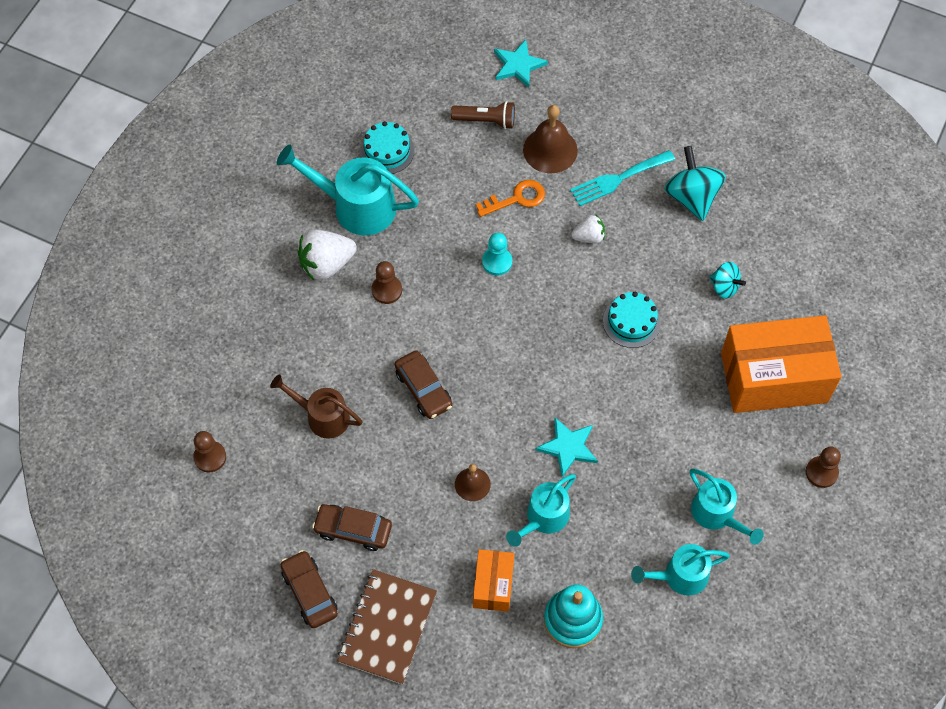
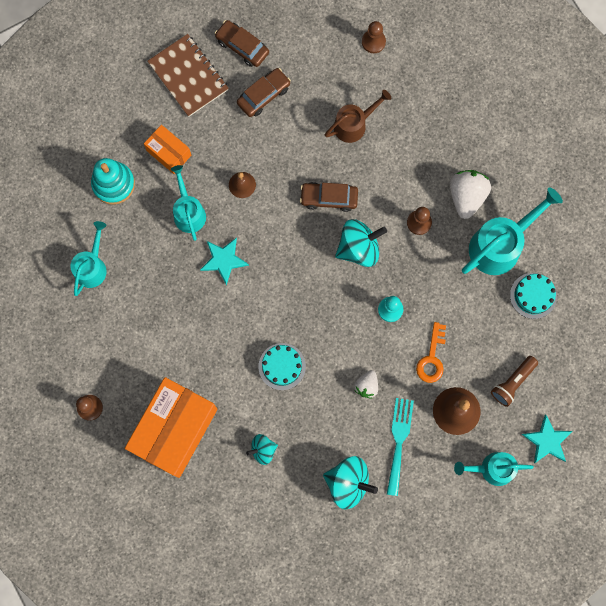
camera: 125 degrees right, 15 degrees up
brown car [281,550,338,628] -> brown car turned 150 degrees counterclockwise [215,20,269,67]
turquoise watering can [690,469,764,545] -> turquoise watering can moved to [454,452,534,486]
none -> turquoise spinning top [335,219,387,267]

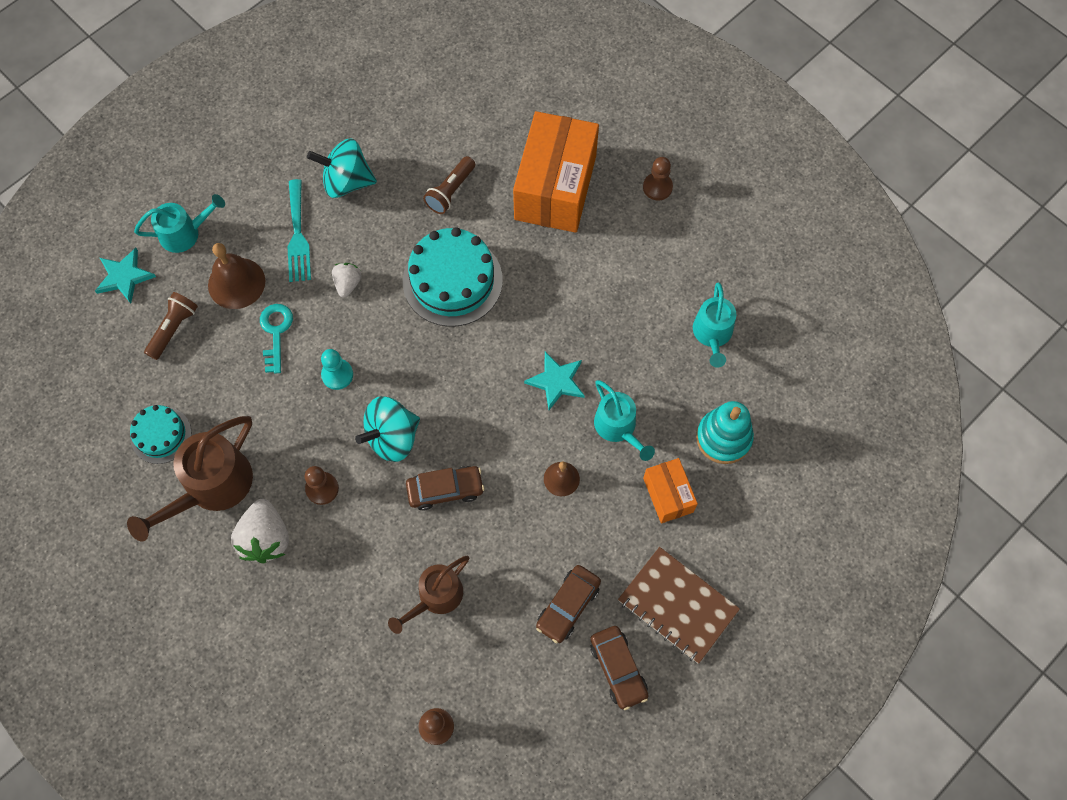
camera: 165 degrees right, 10 degrees down
orange box [144,125,191,174] -> orange box turned 45 degrees clockwise [643,458,698,523]
brown car [215,20,269,67] -> brown car turned 45 degrees clockwise [590,626,648,710]
turquoise spinning top [246,434,278,465] -> brown flashlight [423,156,475,214]
turquoise cake [258,343,306,390] -> turquoise cake [403,227,503,327], size x1.75
orange key [416,322,446,383] -> turquoise key [260,304,293,374]
turquoise watering can [462,187,563,275] -> brown watering can [127,416,253,542]

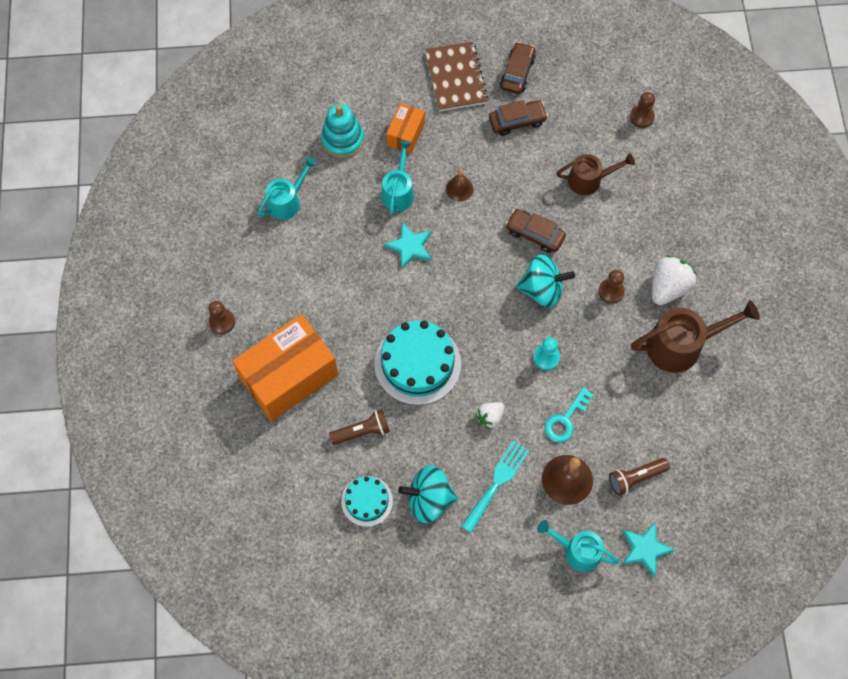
camera: 140 degrees left, 0 degrees up
turquoise cake [130,405,192,464] -> turquoise cake moved to [341,476,393,527]
turquoise spinning top [307,138,377,198] -> turquoise spinning top turned 135 degrees clockwise [398,465,458,523]

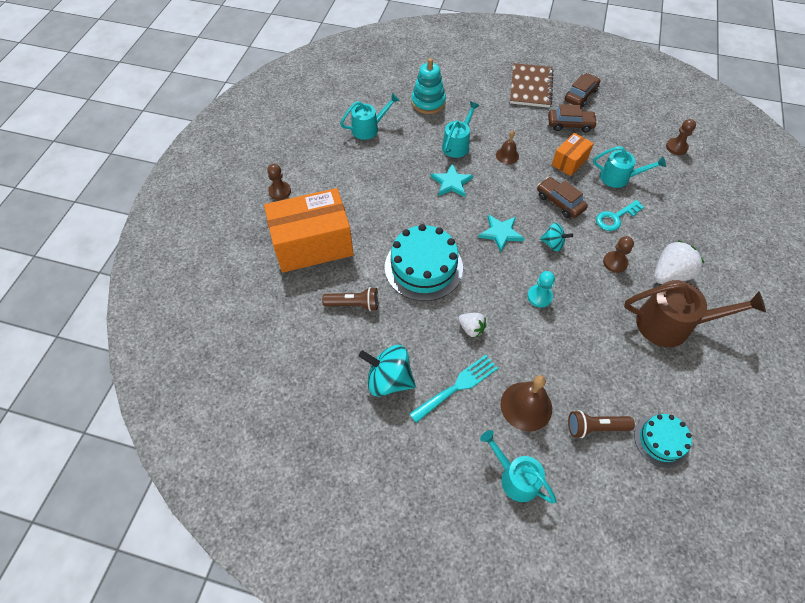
camera: 20 degrees right, 10 degrees down
turquoise cake [341,476,393,527] -> turquoise cake moved to [634,414,692,468]
orange box [386,103,425,154] -> orange box moved to [552,133,594,176]
white strawberry [476,402,504,429] -> white strawberry turned 120 degrees counterclockwise [458,313,487,337]
turquoise spinning top [516,254,575,308] -> turquoise spinning top [540,223,573,251], size x0.59
turquoise key [544,387,594,442] -> turquoise key moved to [596,200,644,231]
brown watering can [556,153,635,195] -> turquoise watering can [593,146,666,188]
turquoise star [622,522,675,577] -> turquoise star moved to [478,215,525,252]

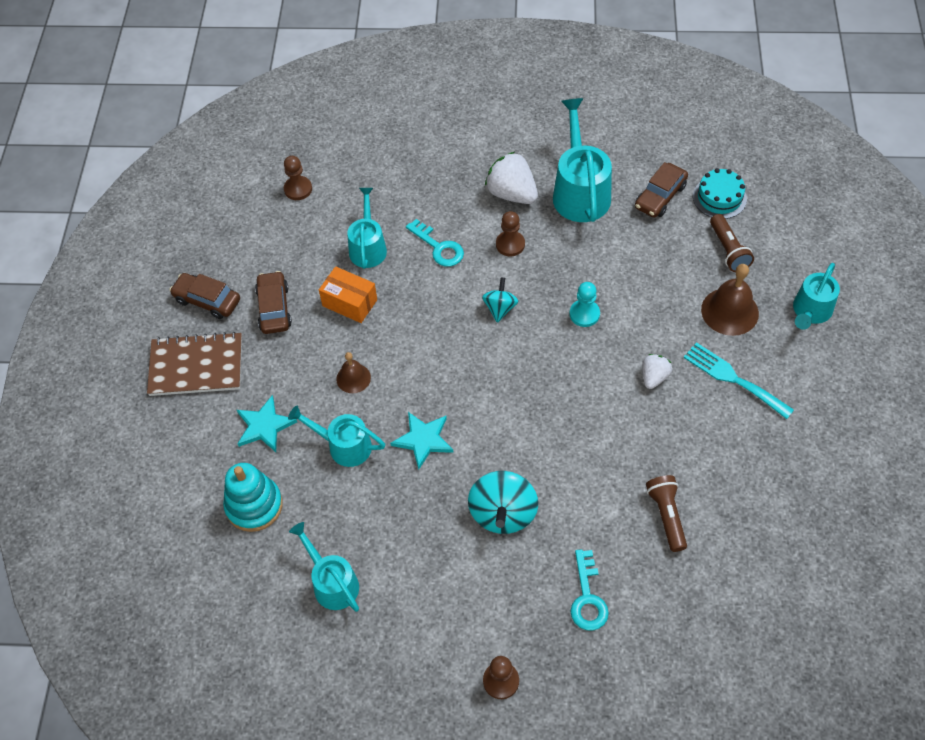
camera: 100 degrees left, 0 degrees up
orange box [264,188,354,273] -> turquoise key [571,549,609,631]
turquoise spinning top [359,345,416,397] -> turquoise spinning top moved to [468,471,538,534]
turquoise cake [385,224,463,301] -> none
turquoise star [478,215,525,252] -> turquoise star moved to [237,395,297,452]
brown car [537,177,588,218] -> brown car moved to [635,162,688,218]
brown watering can [624,280,766,347] -> turquoise watering can [553,98,612,222]

